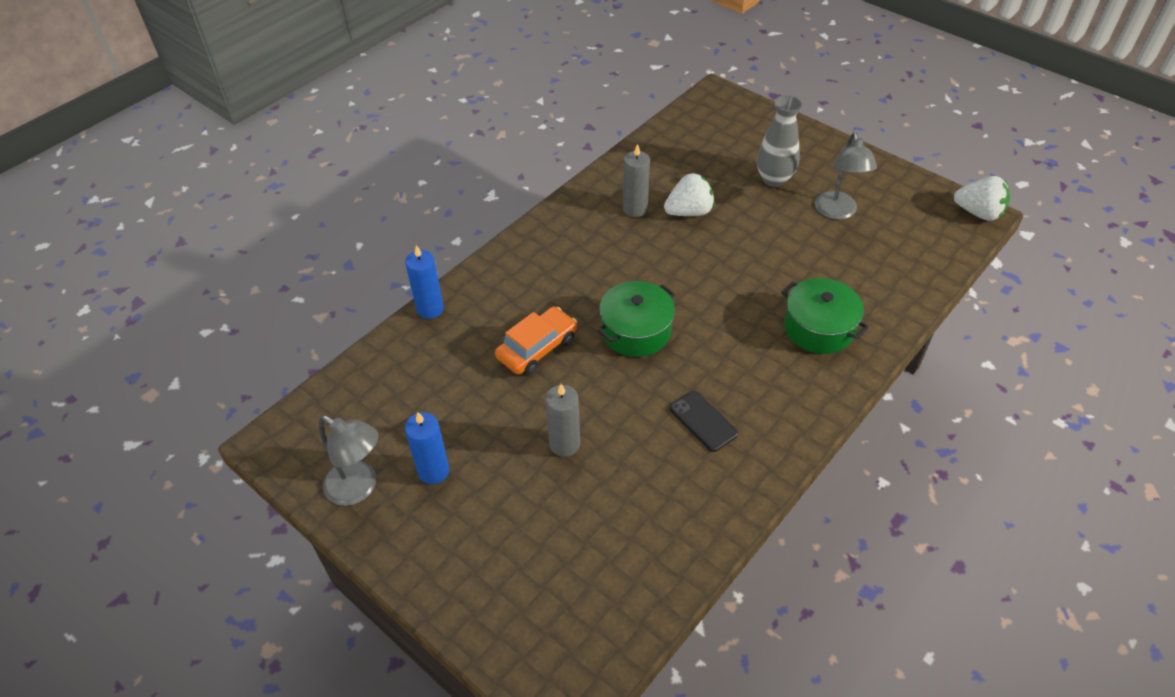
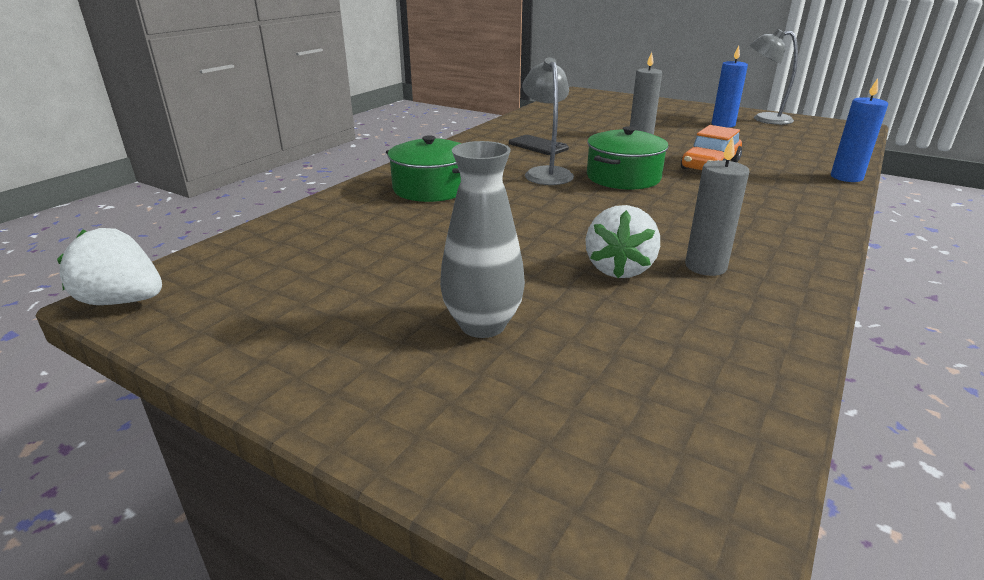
camera: 170 degrees right, 20 degrees down
white strawberry [664,173,715,216] -> white strawberry turned 45 degrees counterclockwise [586,205,660,278]
grey lamp [815,132,877,220] -> grey lamp moved to [522,57,574,185]

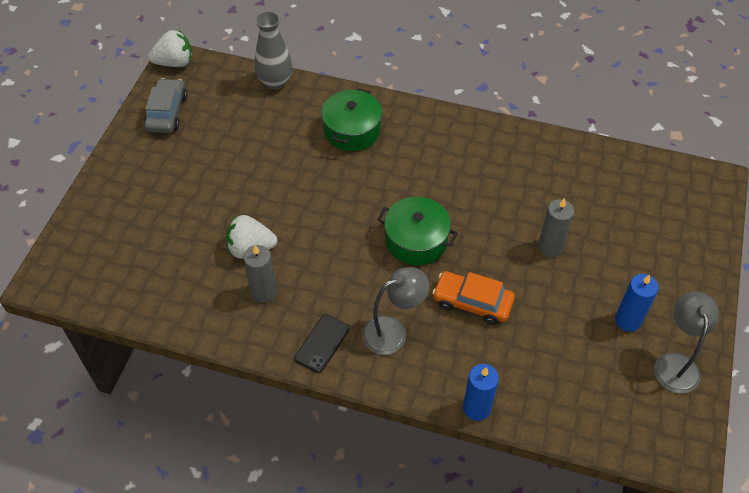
camera: 75 degrees right, 25 degrees up
white strawberry [57,228,162,305] -> white strawberry turned 75 degrees clockwise [148,30,192,67]
grey vase [440,141,525,338] -> grey vase moved to [255,11,292,90]
black phone [509,135,569,155] -> black phone moved to [294,314,349,373]
grey lamp [522,57,574,185] -> grey lamp moved to [362,267,429,355]
none -> grey car [144,78,187,133]

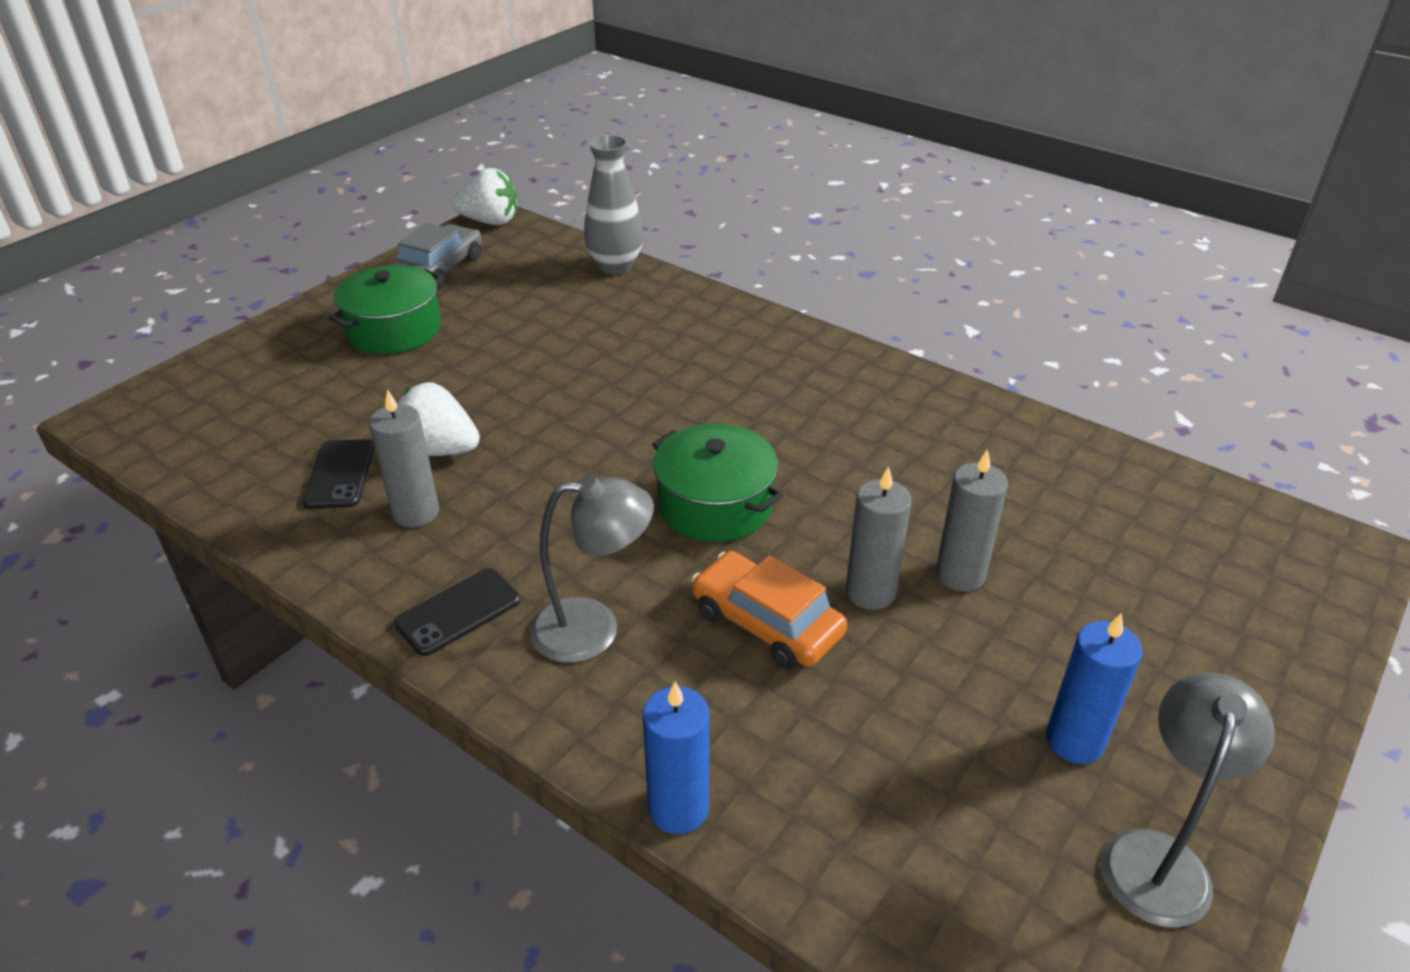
camera: 20 degrees right, 15 degrees down
green pot [321,88,382,151] -> green pot moved to [329,265,442,354]
none -> black phone [303,439,374,509]
none -> grey candle [846,466,911,610]

